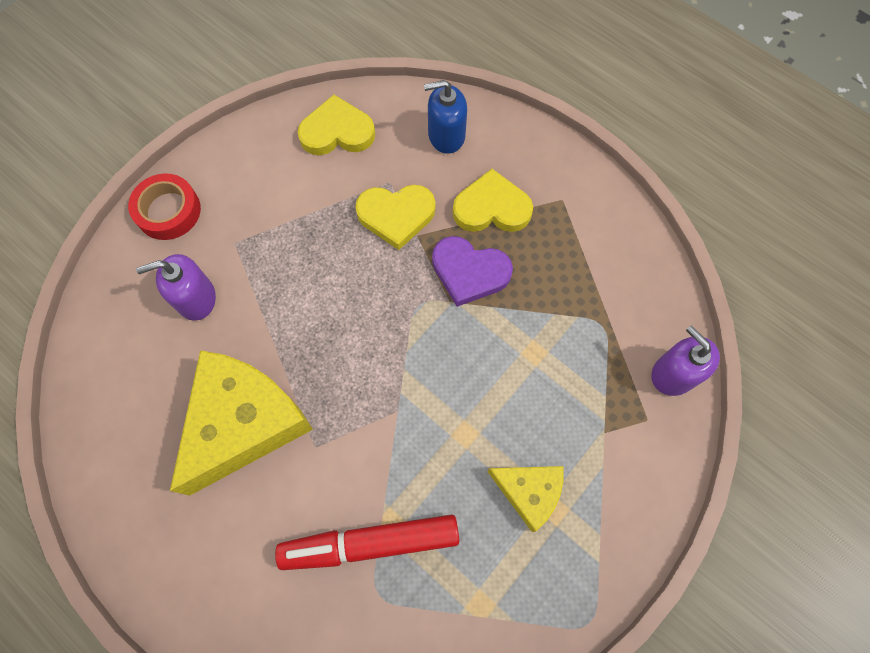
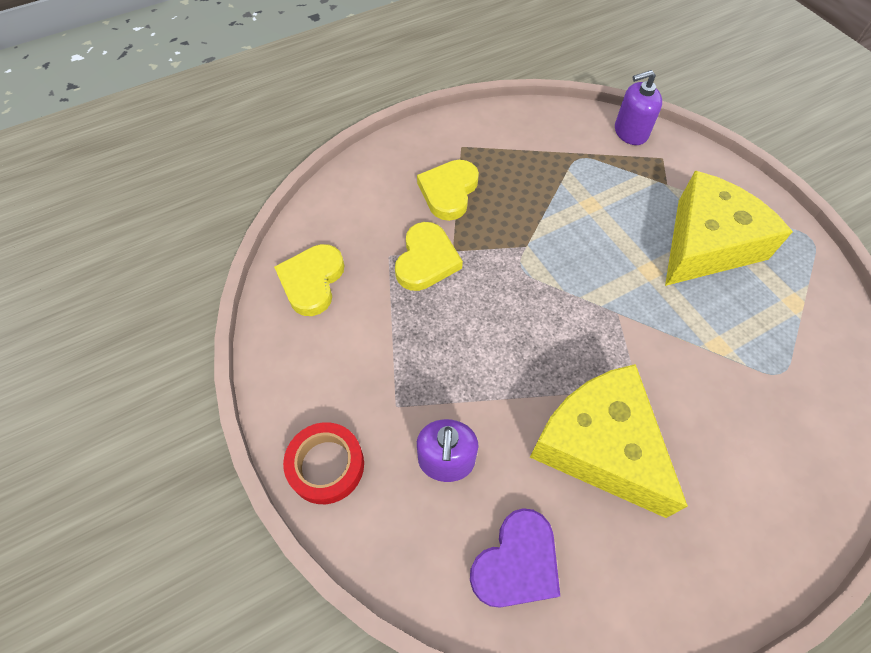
camera: 70 degrees left, 10 degrees down
red marker [275,514,459,570] -> none
blue soap dispenser [424,80,467,154] -> none
purple heart [432,236,513,307] -> purple heart moved to [470,508,560,608]
yellow cheese [487,466,564,532] -> yellow cheese [665,171,793,286], size x1.89

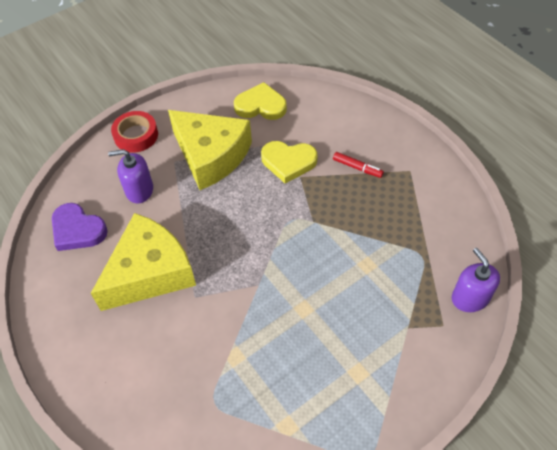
camera: 85 degrees right, 5 degrees down
yellow heart [417,160,479,221] -> red marker [333,152,384,178]
yellow cheese [665,171,793,286] -> yellow cheese moved to [168,110,252,190]

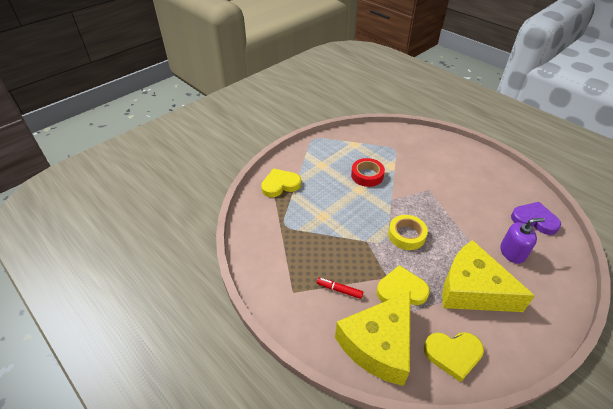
camera: 170 degrees right, 10 degrees down
yellow cheese [91,213,196,311] -> yellow cheese moved to [335,291,411,386]
red tape [111,111,158,153] -> red tape moved to [351,158,385,187]
purple soap dispenser [452,248,500,312] -> none
none -> yellow heart [261,168,301,197]
none -> yellow tape [388,215,428,250]

